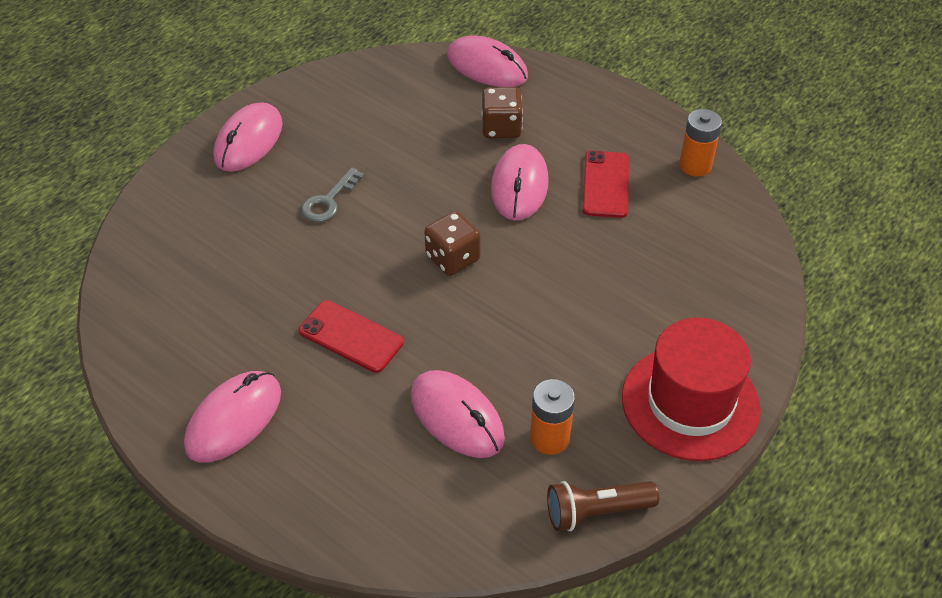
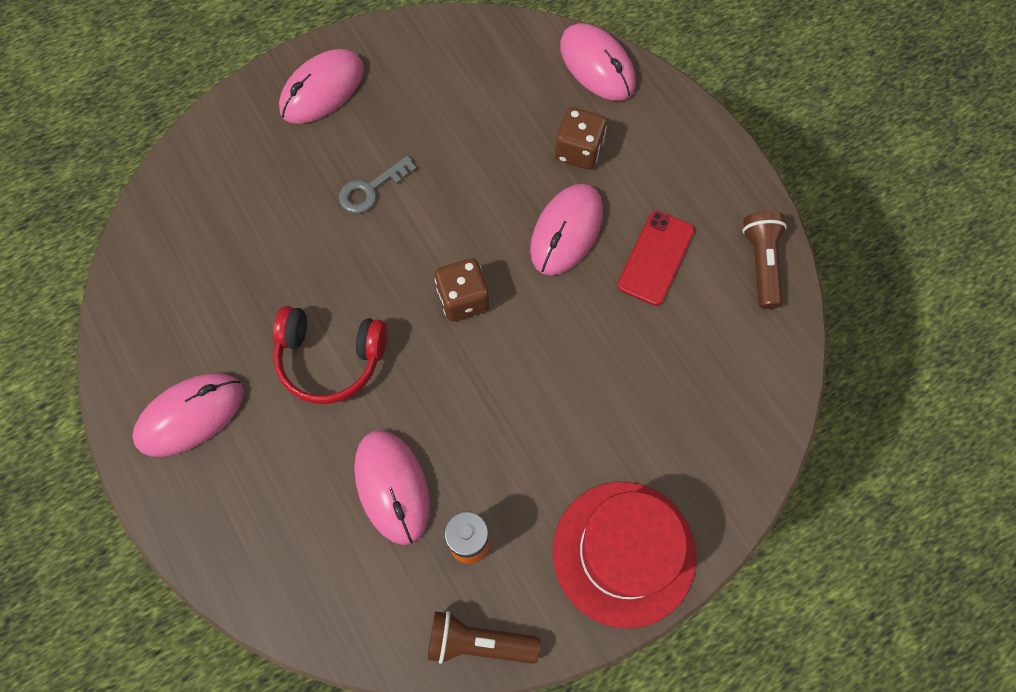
camera: 20 degrees right, 20 degrees up
red phone [299,300,404,373] -> red headphones [273,306,387,404]
orange battery [679,109,722,177] -> brown flashlight [742,211,787,309]

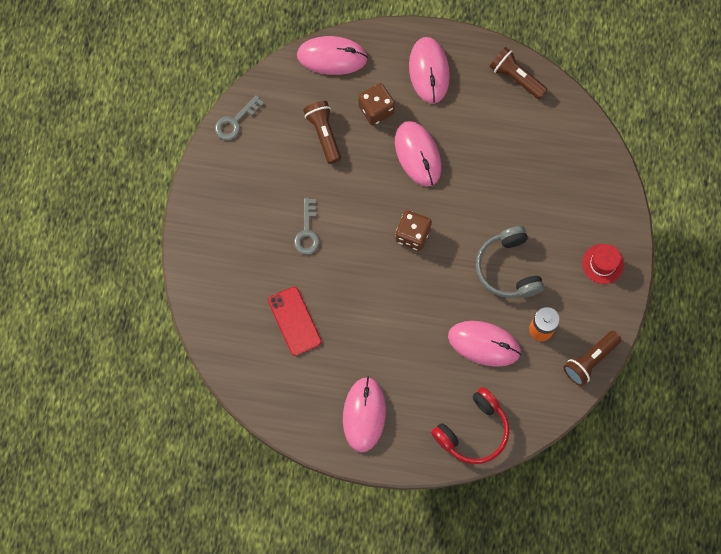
camera: 50 degrees left, 5 degrees up
red headphones [273,306,387,404] -> red headphones moved to [431,387,509,464]
pink mouse [279,49,364,124] -> pink mouse moved to [409,37,450,104]
red hat [553,482,696,629] -> red hat [582,244,624,284], size x0.49
red phone [617,211,695,306] -> red phone moved to [268,287,322,356]
none -> grey key [215,95,264,140]
none -> brown flashlight [303,101,341,164]
none -> grey headphones [476,226,544,298]

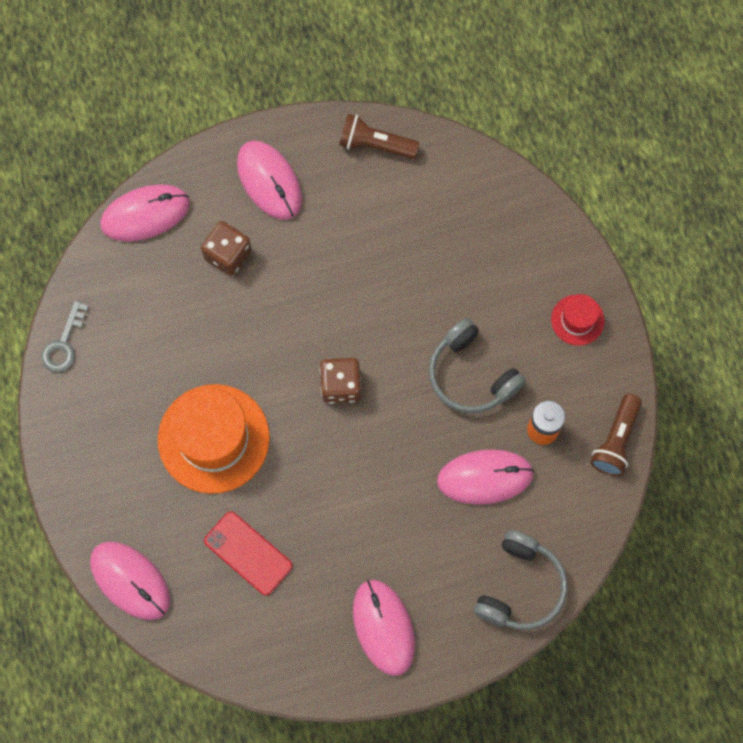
camera: 25 degrees left, 0 degrees up
grey key [294,198,320,255] -> orange hat [158,384,270,494]
brown flashlight [303,101,341,164] -> none
pink mouse [395,121,441,187] -> pink mouse moved to [90,542,170,620]
red headphones [431,387,509,464] -> grey headphones [474,530,567,630]

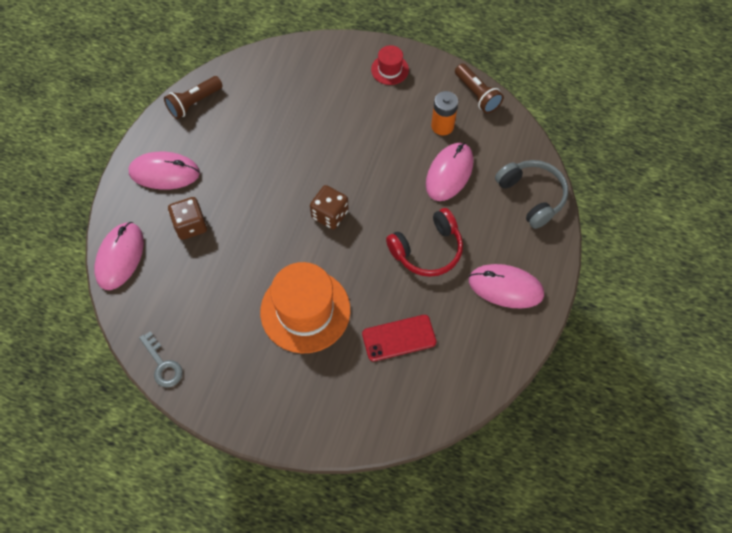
camera: 55 degrees left, 10 degrees down
pink mouse [90,542,170,620] -> none
grey headphones [429,318,526,413] -> none
none -> red headphones [386,208,463,277]

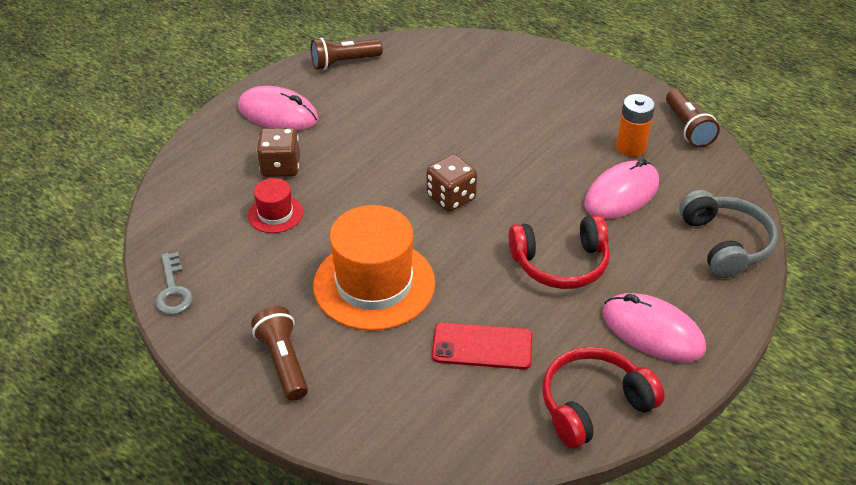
camera: 20 degrees right, 20 degrees down
pink mouse [94,222,144,290] -> none
red hat [371,45,409,85] -> red hat moved to [248,178,303,233]
none -> brown flashlight [251,306,308,401]
none -> red headphones [542,347,665,449]

